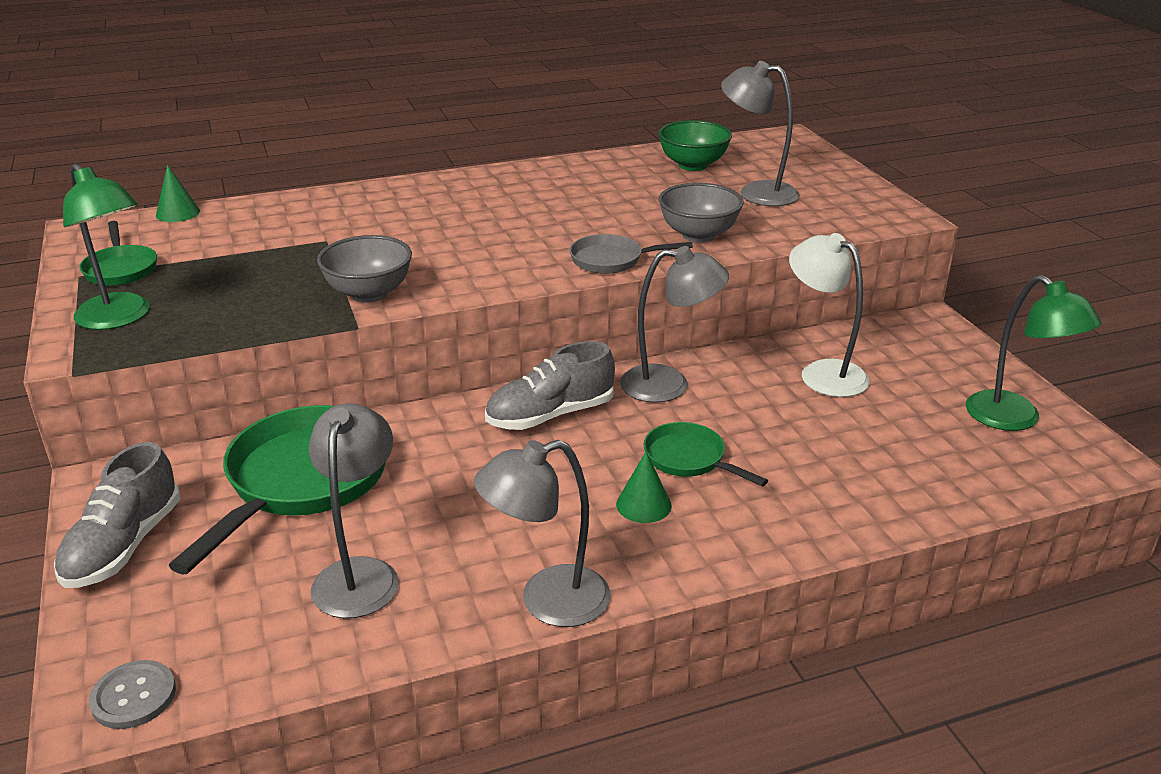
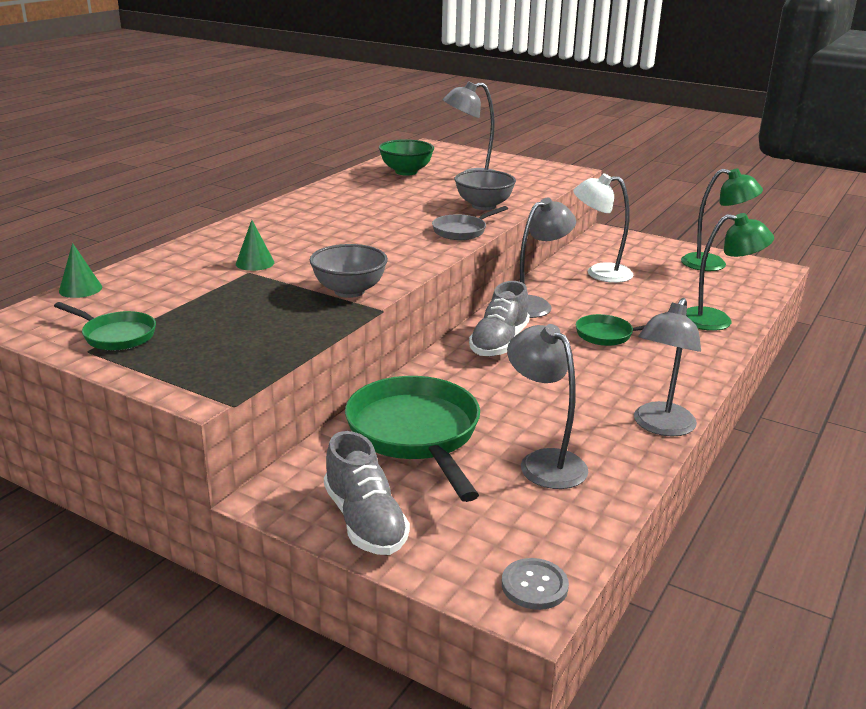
camera: 40 degrees left, 5 degrees down
green lamp [63,163,150,330] -> green lamp moved to [686,213,774,331]
green cone [616,452,672,523] -> green cone moved to [236,220,274,271]

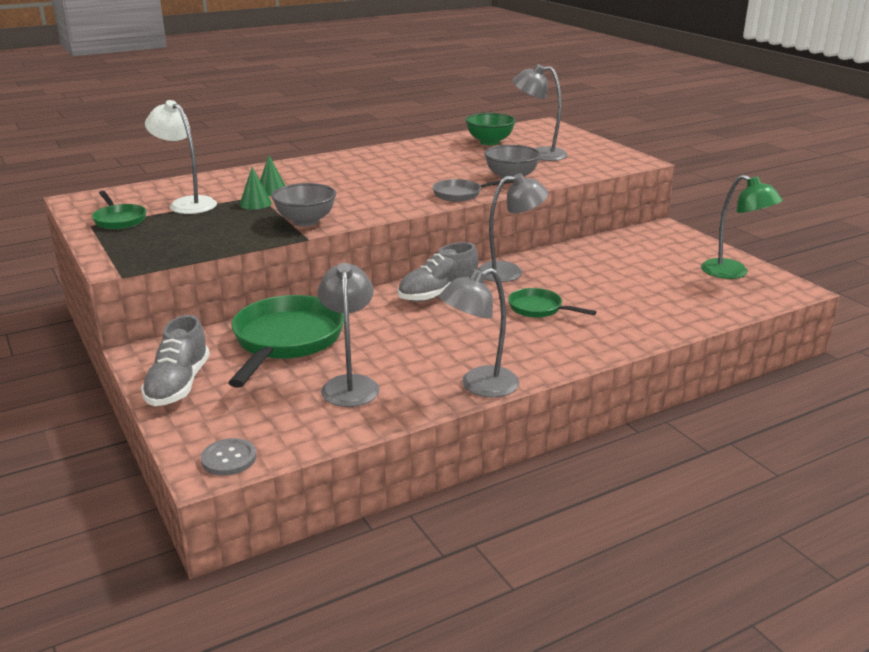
camera: 30 degrees right, 0 degrees up
green cone [59,243,102,298] -> green cone moved to [239,167,272,209]
white lamp [573,173,633,283] -> white lamp moved to [145,100,217,214]
green lamp [686,213,774,331] -> none

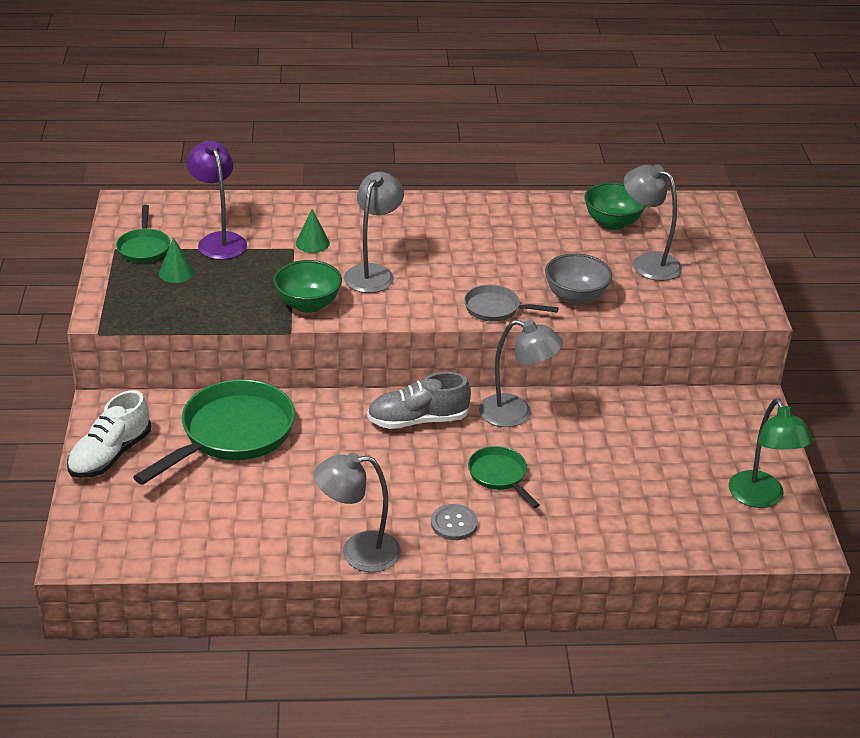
camera: 25 degrees right, 10 degrees up
grey shoe [141,315,210,406] -> white shoe [67,390,151,478]
white lamp [145,100,217,214] -> purple lamp [187,141,247,260]
grey button [201,438,257,476] -> grey button moved to [431,504,478,540]
green cone [239,167,272,209] -> green cone moved to [159,237,194,283]
grey bowl [271,183,336,227] -> green bowl [273,260,342,313]
grey lamp [318,263,380,407] -> grey lamp moved to [344,172,404,293]

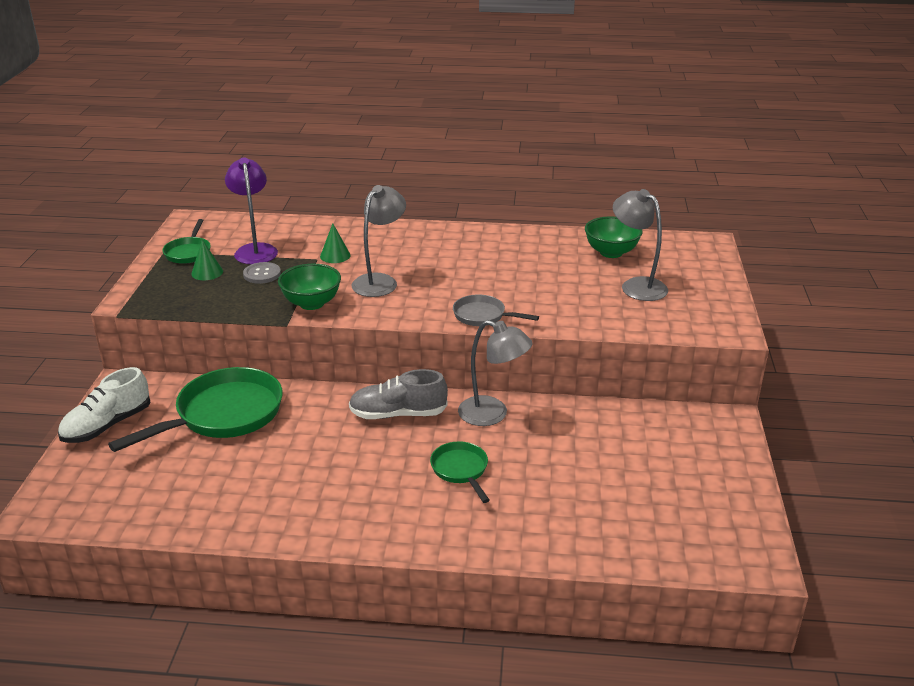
camera: 10 degrees right, 5 degrees down
grey lamp [314,453,401,572] -> none
grey button [431,504,478,540] -> grey button moved to [243,262,281,284]
grey bowl [545,253,612,305] -> none
green lamp [729,398,813,508] -> none

